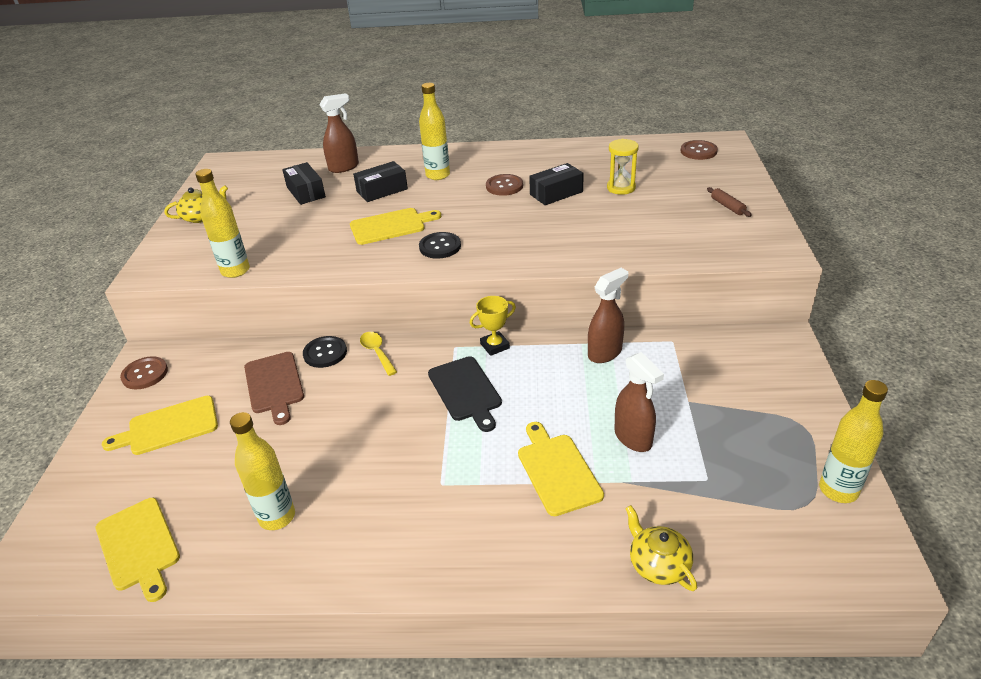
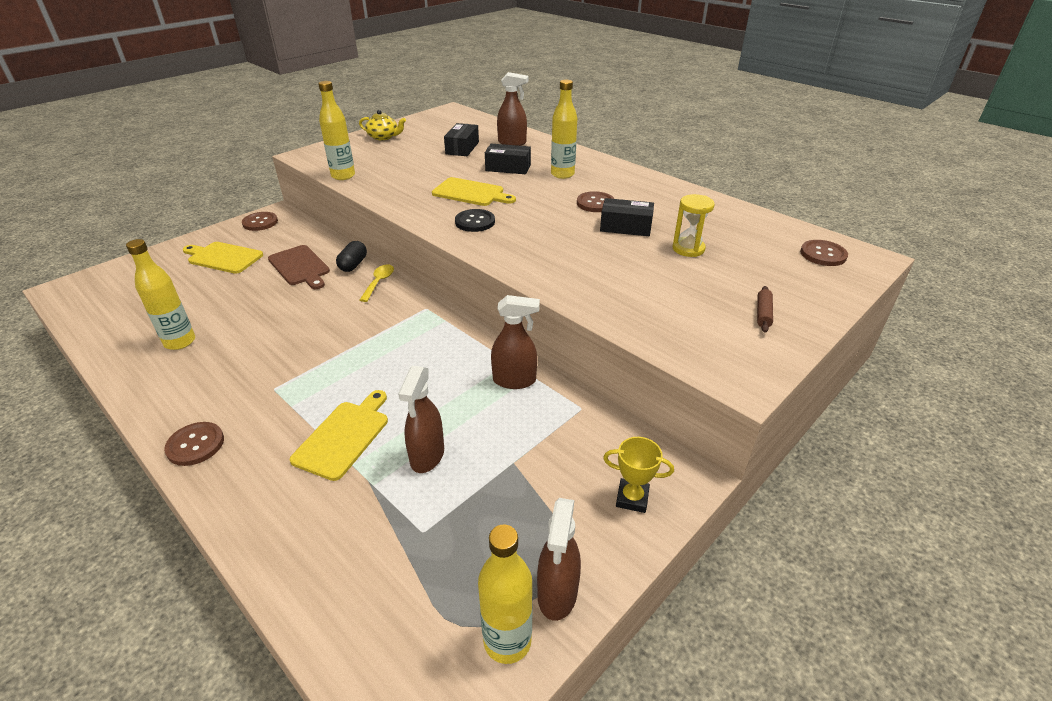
camera: 40 degrees right, 0 degrees up
yellow cutting board [96,498,180,602] -> none
brown cutting board [244,352,304,425] -> brown cutting board turned 60 degrees counterclockwise [268,245,330,289]
black button [303,336,347,368] -> black capsule [336,241,367,272]
black cutting board [428,356,502,432] -> none
yellow trophy [469,296,516,356] -> yellow trophy moved to [603,437,674,513]
yellow teapot [625,505,697,591] -> none
none -> brown button [164,422,224,466]
none -> brown spray bottle [537,498,581,621]

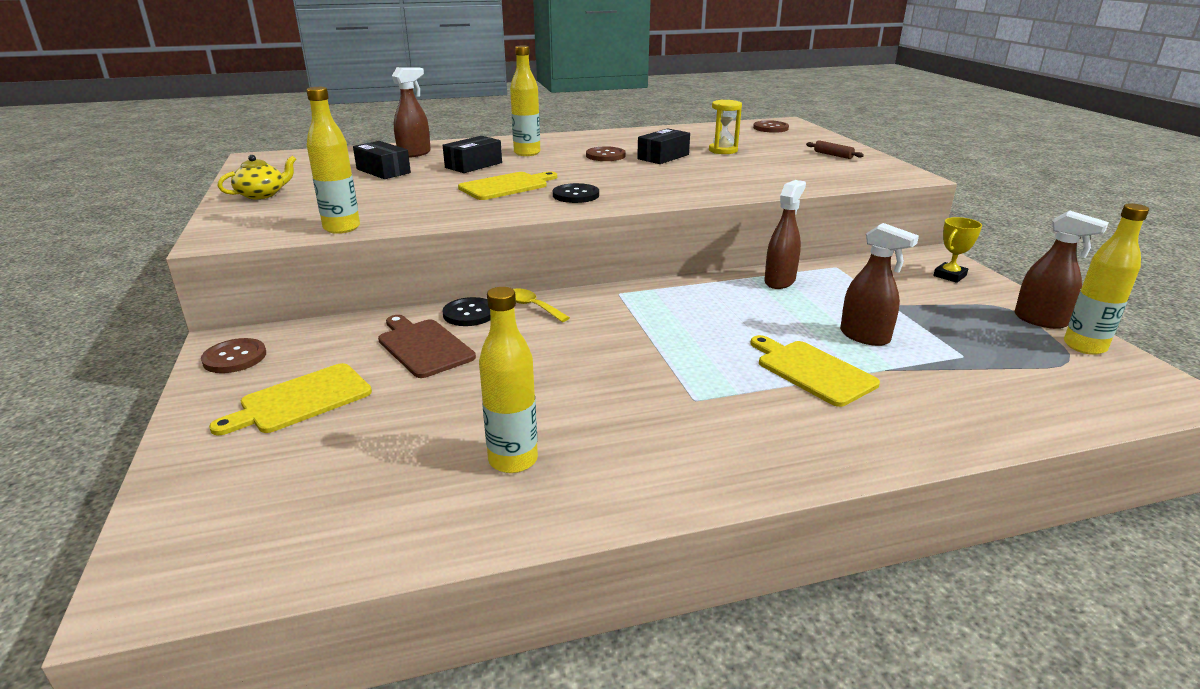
camera: 60 degrees left, 10 degrees down
brown button [164,422,224,466] -> none
brown cutting board [268,245,330,289] -> brown cutting board turned 120 degrees counterclockwise [378,315,476,378]
black capsule [336,241,367,272] -> black button [443,297,491,326]

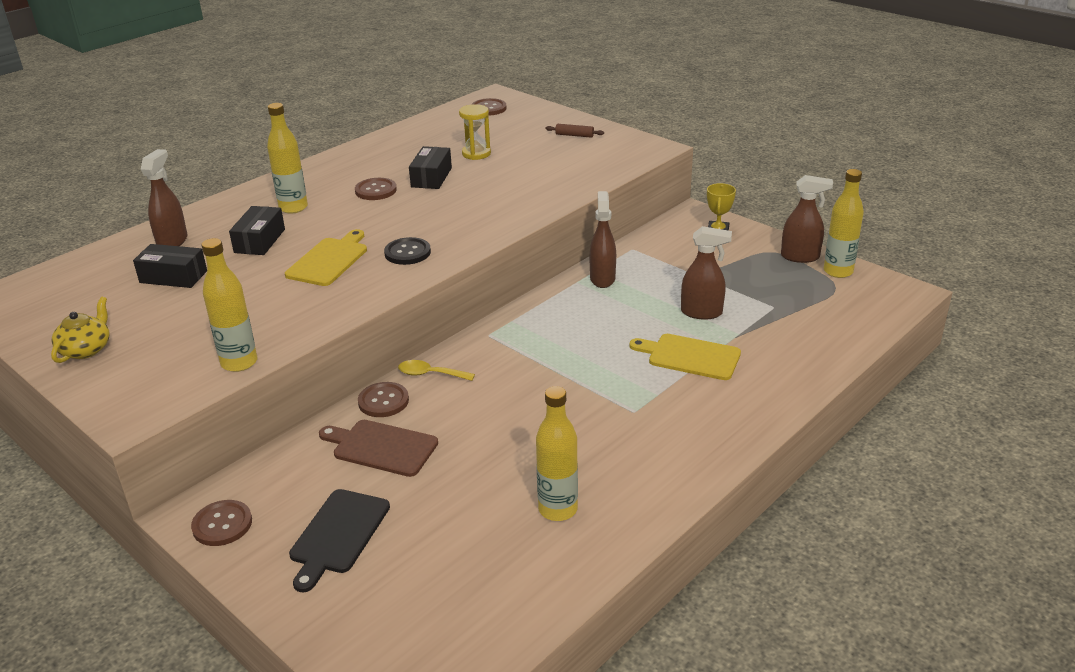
camera: 30 degrees left, 5 degrees up
yellow cutting board [209,363,372,435] -> black cutting board [289,489,390,592]
black button [443,297,491,326] -> brown button [358,382,409,417]

